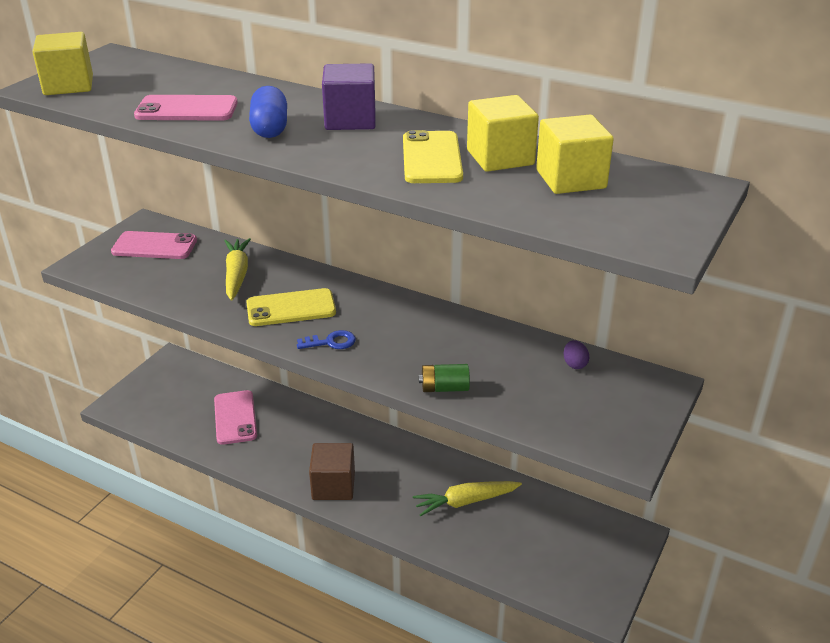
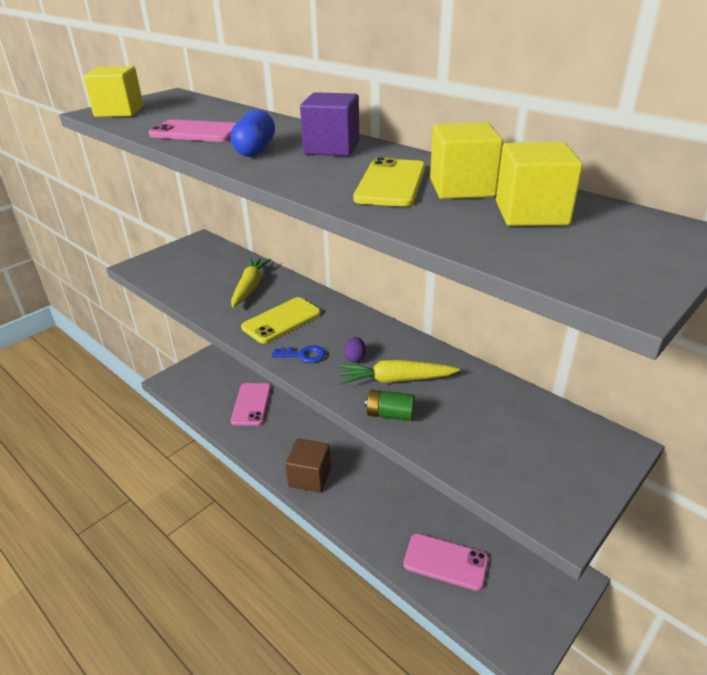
camera: 15 degrees right, 0 degrees up
pink phone [111,231,197,259] -> pink phone moved to [403,533,489,591]
yellow phone [246,288,336,326] -> yellow phone turned 45 degrees counterclockwise [241,297,321,343]
yellow carrot [413,481,522,516] -> yellow carrot moved to [339,360,460,384]
purple egg [564,340,589,369] -> purple egg moved to [344,337,366,363]

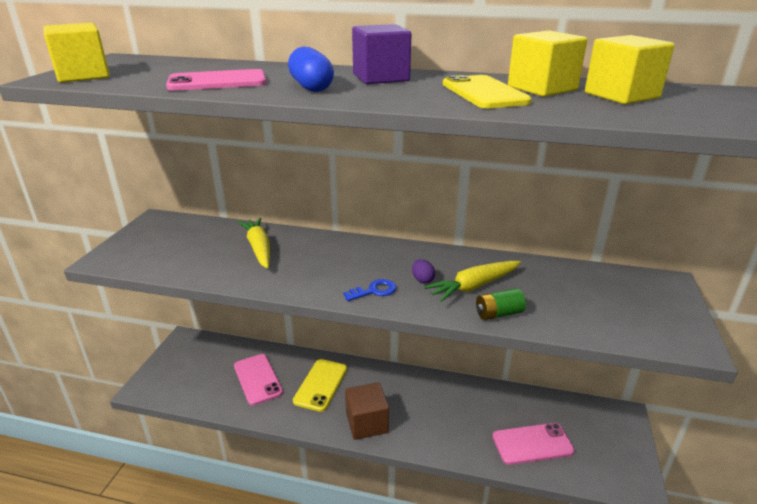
camera: 30 degrees left, 5 degrees down
yellow phone [241,297,321,343] -> yellow phone moved to [293,359,347,412]

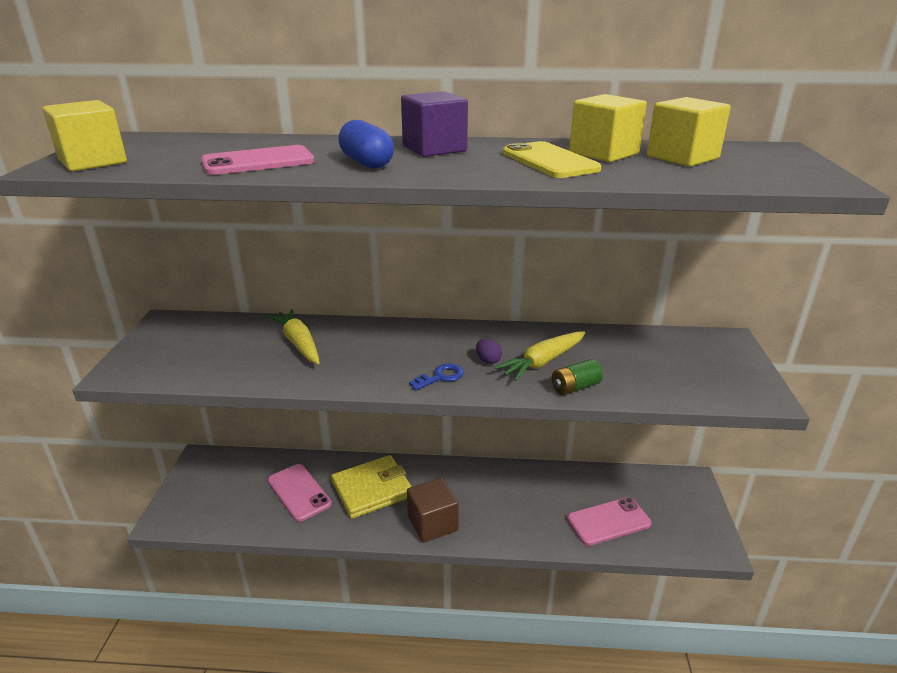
camera: 10 degrees left, 0 degrees up
yellow phone [293,359,347,412] -> yellow wallet [331,455,412,519]

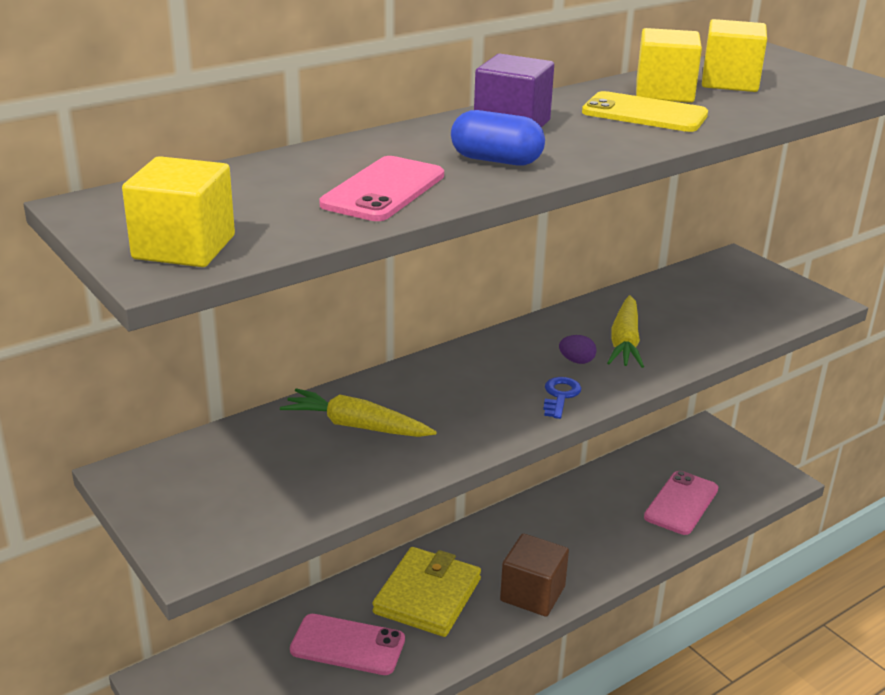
camera: 40 degrees left, 0 degrees up
green battery [552,359,603,395] -> none

